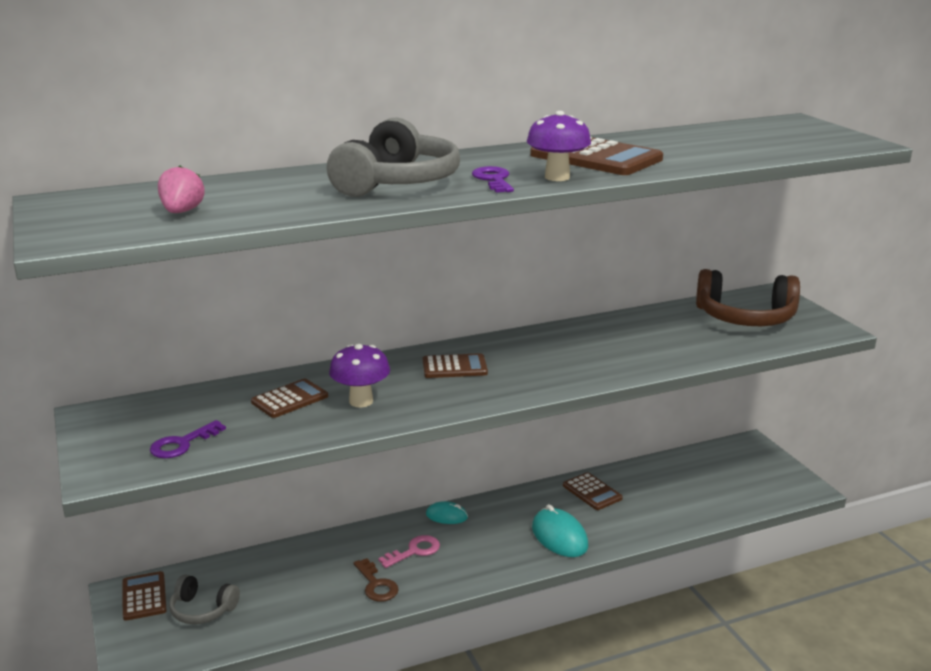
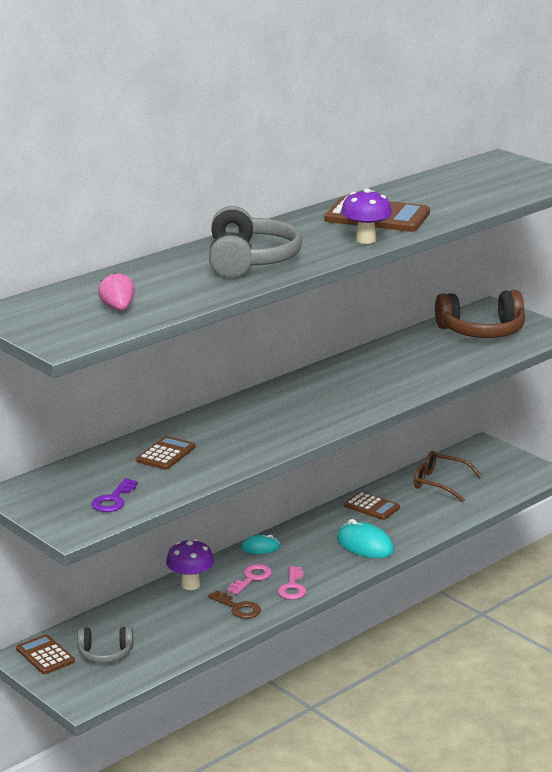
camera: 20 degrees left, 0 degrees up
purple mushroom [329,344,390,408] -> purple mushroom moved to [166,539,214,590]
brown calculator [423,353,488,378] -> none
purple key [472,166,514,193] -> none
none -> pink key [278,566,306,600]
none -> brown glasses [414,451,482,502]

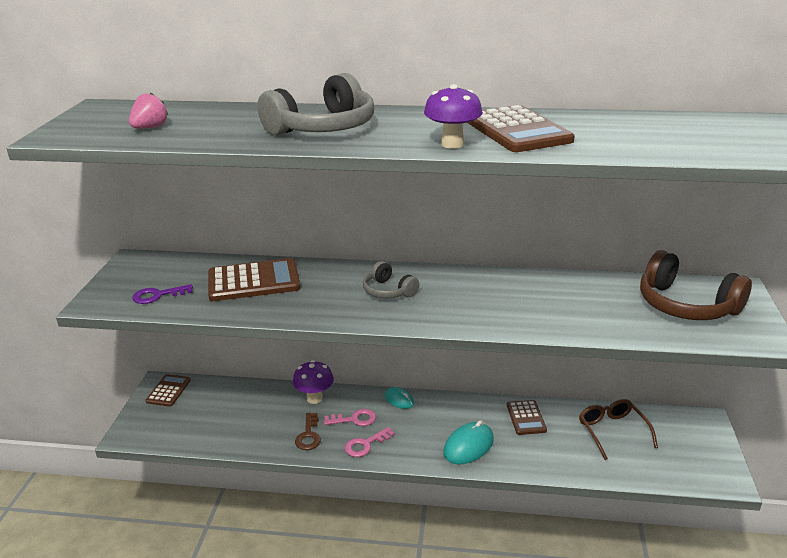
camera: 50 degrees right, 5 degrees up
grey headphones [77,627,133,663] -> grey headphones moved to [363,261,419,298]
brown calculator [136,436,196,470] -> brown calculator [208,258,301,301], size x1.74
turquoise mouse [337,519,394,558] -> turquoise mouse turned 45 degrees clockwise [443,420,494,464]

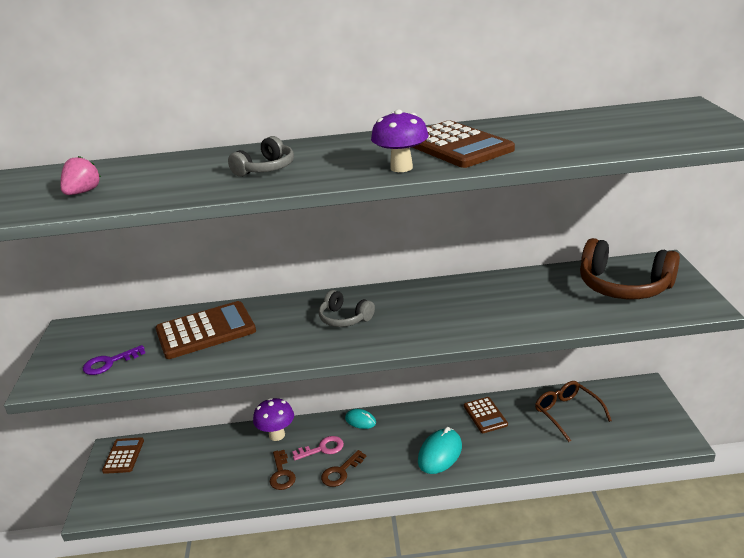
camera: 10 degrees left, 0 degrees up
grey headphones [257,73,374,136] -> grey headphones [228,136,294,177], size x0.56
pink key [345,427,395,457] -> brown key [321,450,366,487]

